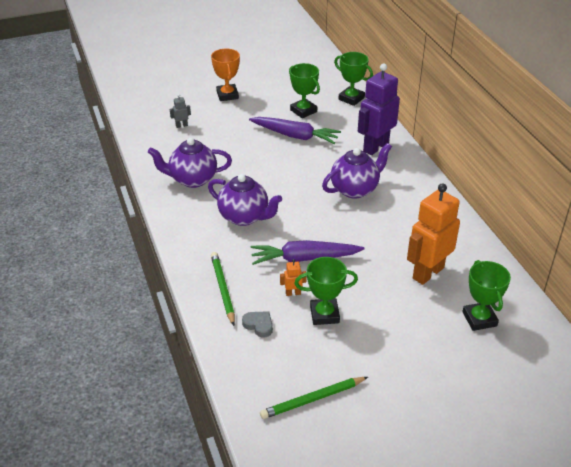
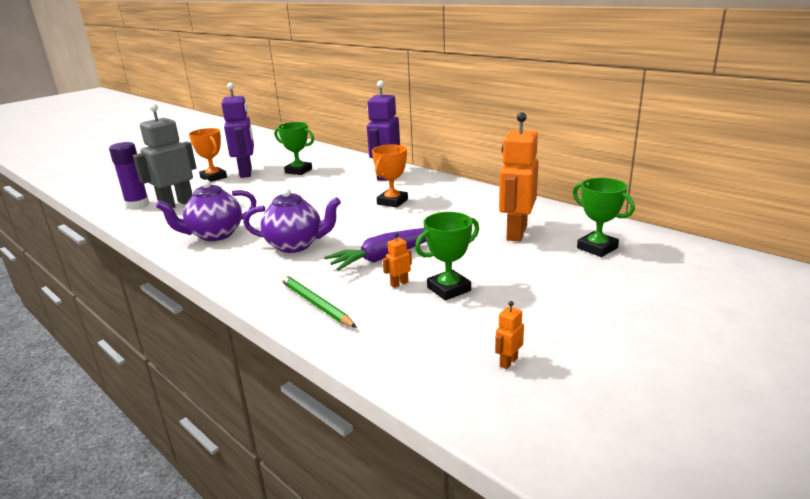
camera: 25 degrees left, 15 degrees down
grey robot [170,94,191,128] -> grey robot [133,103,196,208], size x2.47
grey heart [242,311,273,338] -> none
purple carrot [249,117,341,144] -> none
green pencil [260,377,368,419] -> orange robot [495,301,524,369]
purple teapot [322,143,392,198] -> orange trophy [372,145,408,208]
green trophy [334,52,373,106] -> none
none -> purple glue stick [109,142,149,210]
none -> purple robot [221,83,254,178]

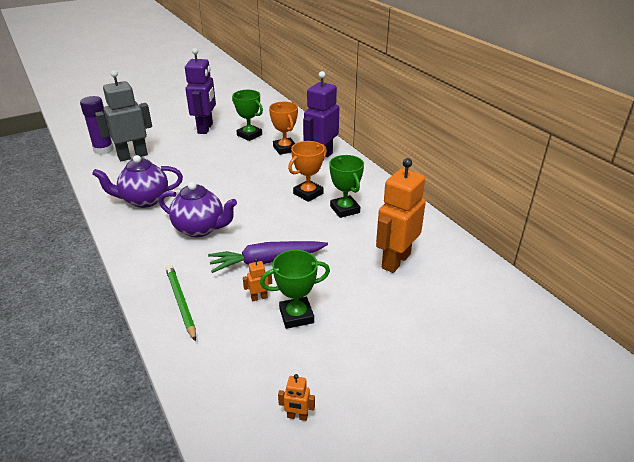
camera: 15 degrees right, 10 degrees up
orange trophy [189,128,227,182] -> orange trophy moved to [269,101,298,155]
orange robot [495,301,524,369] -> orange robot turned 135 degrees counterclockwise [278,374,315,421]
green trophy [573,178,635,257] -> green trophy moved to [329,155,364,218]

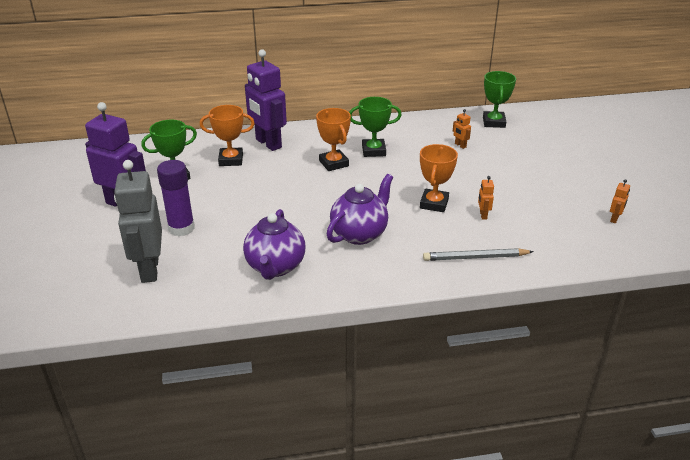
camera: 70 degrees left, 0 degrees up
purple glue stick [80,96,114,155] -> purple glue stick moved to [157,160,195,236]
green pencil [166,265,196,342] -> grey pencil [423,248,534,261]
purple carrot [208,241,328,273] -> orange trophy [420,144,458,212]
green trophy [260,250,330,329] -> green trophy moved to [483,71,516,128]
orange robot [376,158,426,273] -> orange robot [453,109,471,149], size x0.41

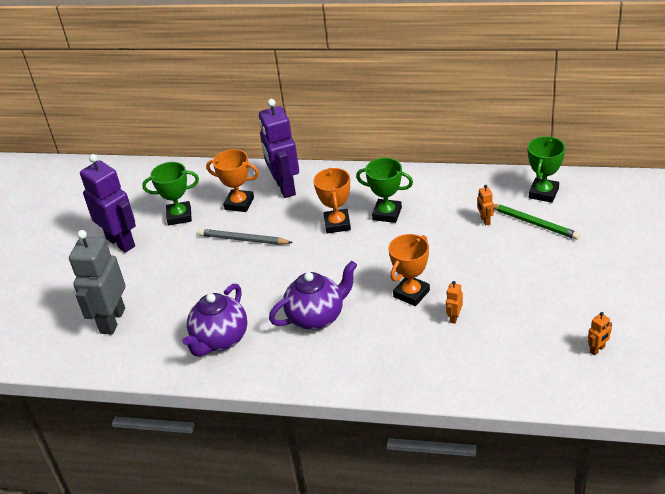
camera: 25 degrees right, 5 degrees up
purple glue stick [157,160,195,236] -> none
grey pencil [423,248,534,261] -> grey pencil moved to [199,229,293,245]
none -> green pencil [494,204,580,240]

